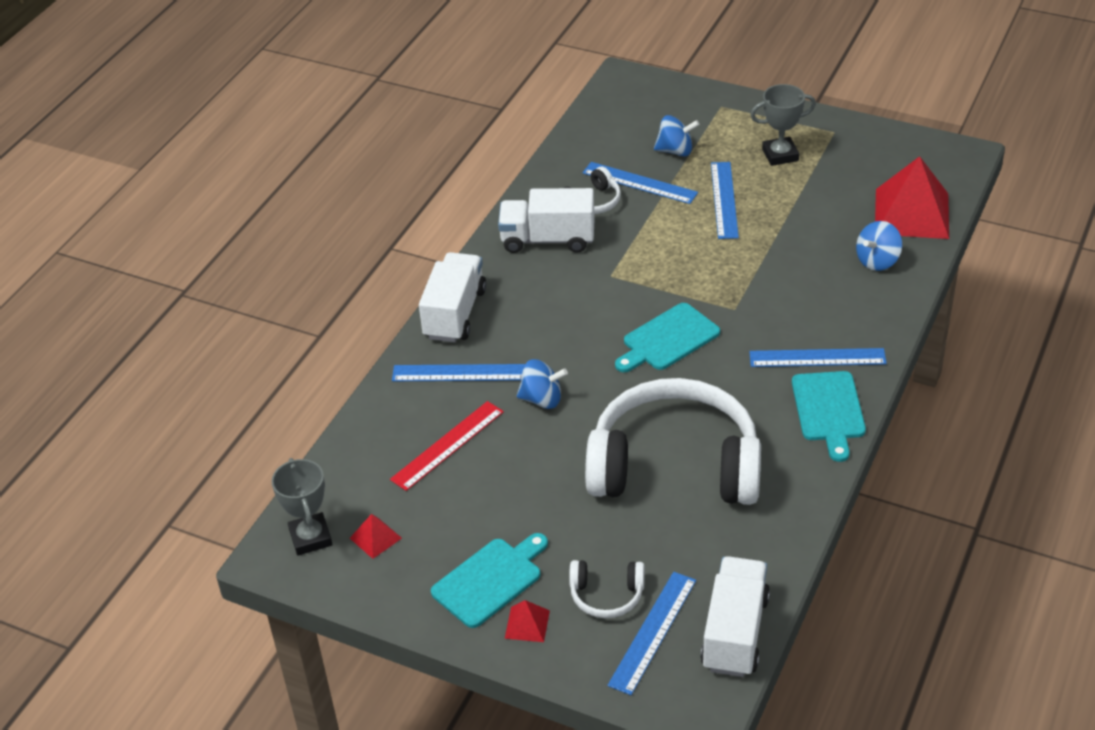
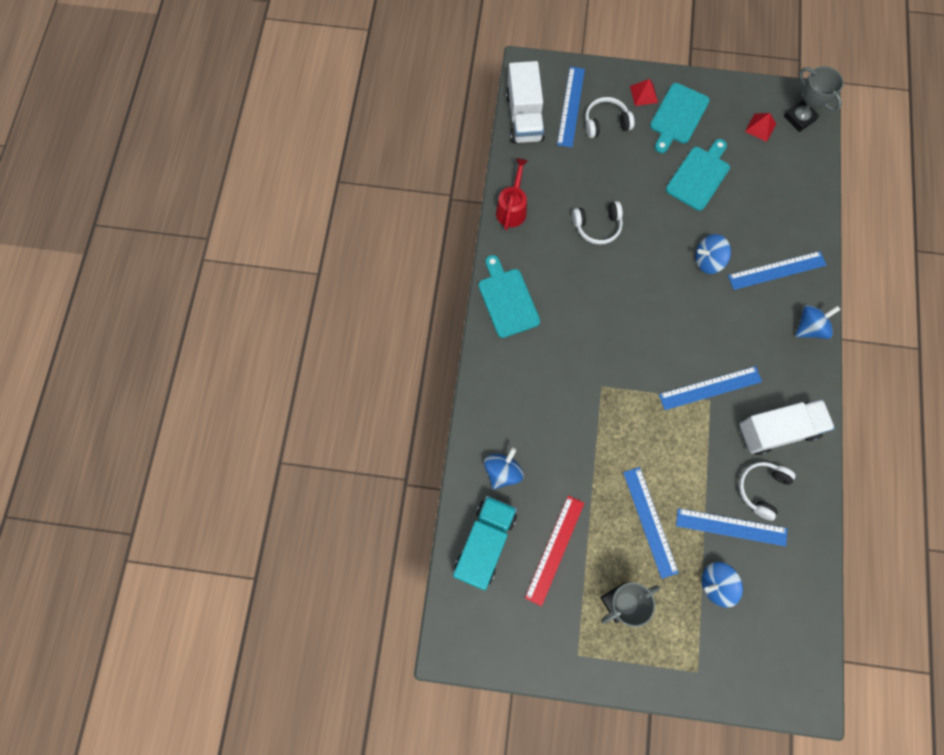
camera: 160 degrees right, 30 degrees up
red ruler [390,401,504,491] -> red ruler moved to [525,496,584,606]
white truck [419,252,486,342] -> blue spinning top [795,305,841,339]
white headphones [585,378,761,505] -> white headphones [572,201,623,245], size x0.41
turquoise cutting board [615,303,720,372] -> turquoise cutting board moved to [666,139,730,211]
blue ruler [749,348,887,367] -> blue ruler moved to [659,366,762,410]
red pyramid [875,156,949,239] -> turquoise truck [453,496,517,590]
none -> red watering can [496,158,528,230]

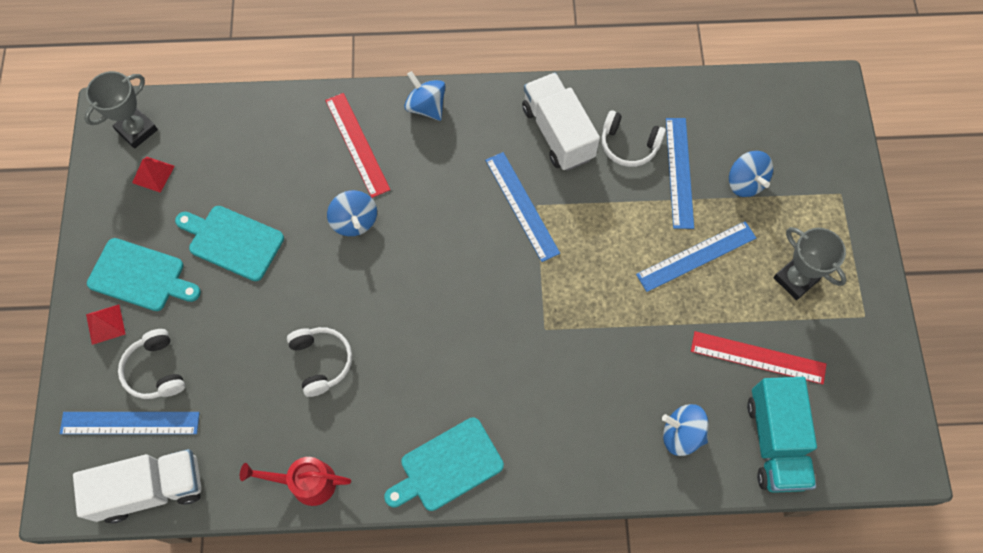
camera: 100 degrees left, 5 degrees down
turquoise truck [453,496,517,590] -> turquoise truck turned 105 degrees counterclockwise [747,377,817,493]
blue ruler [728,251,826,290] -> red ruler [325,93,390,198]

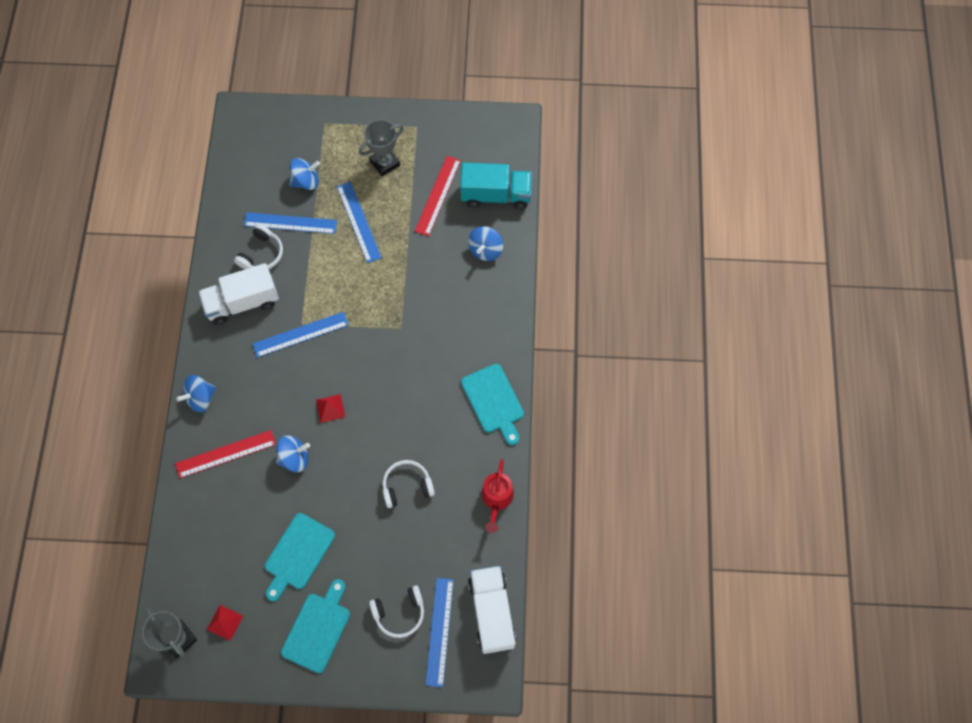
camera: 85 degrees left, 0 degrees up
red pyramid [86,304,126,345] -> red pyramid moved to [316,394,345,423]

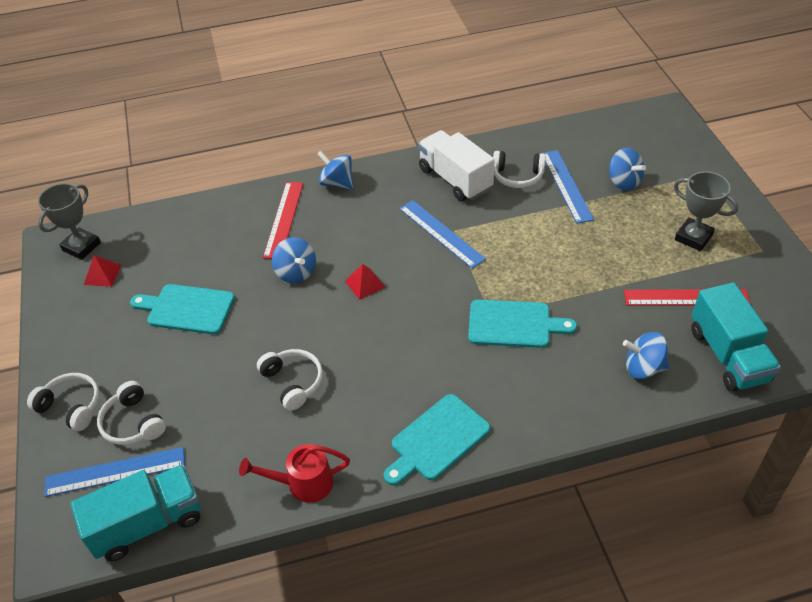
camera: 75 degrees right, 20 degrees down
red ruler [175,430,276,478] -> red ruler turned 45 degrees clockwise [263,182,303,259]
turquoise cutting board [281,579,350,673] -> turquoise cutting board moved to [468,300,577,348]
blue ruler [337,182,382,263] -> none
white truck [468,566,516,654] -> turquoise truck [71,464,201,561]
none -> white headphones [27,373,100,431]

